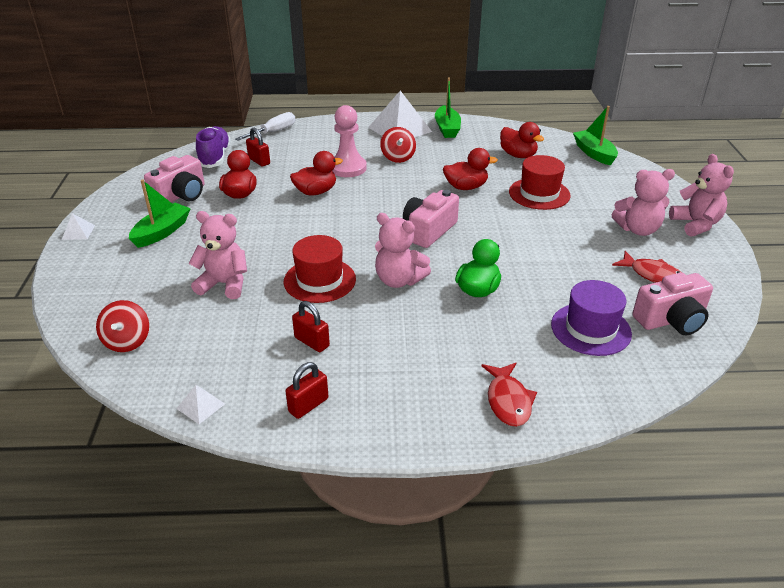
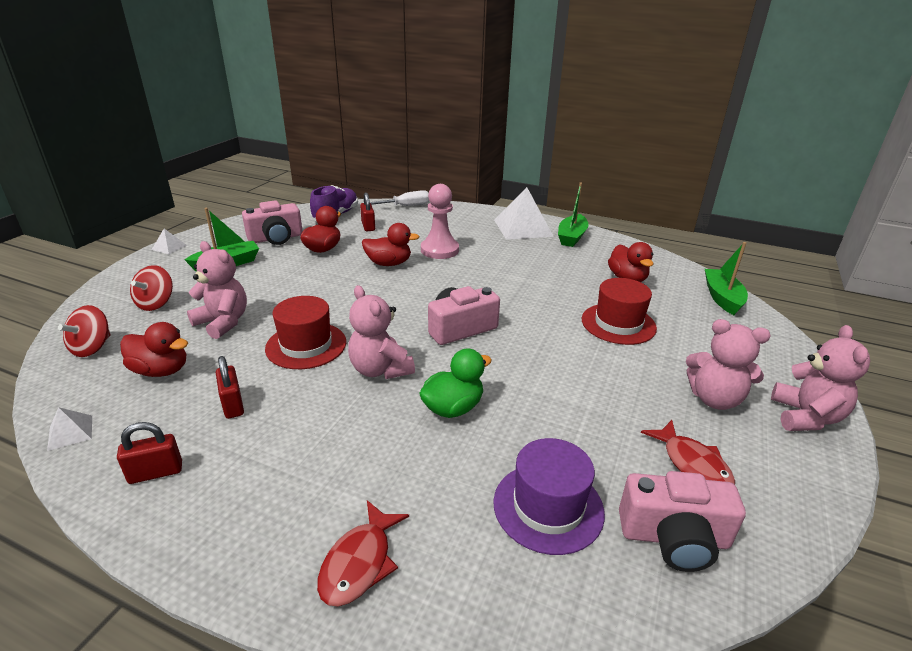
camera: 25 degrees right, 5 degrees down
red spinning top [380,127,416,163] -> red spinning top moved to [130,265,173,311]
red duck [443,148,498,190] -> red duck moved to [120,322,188,377]

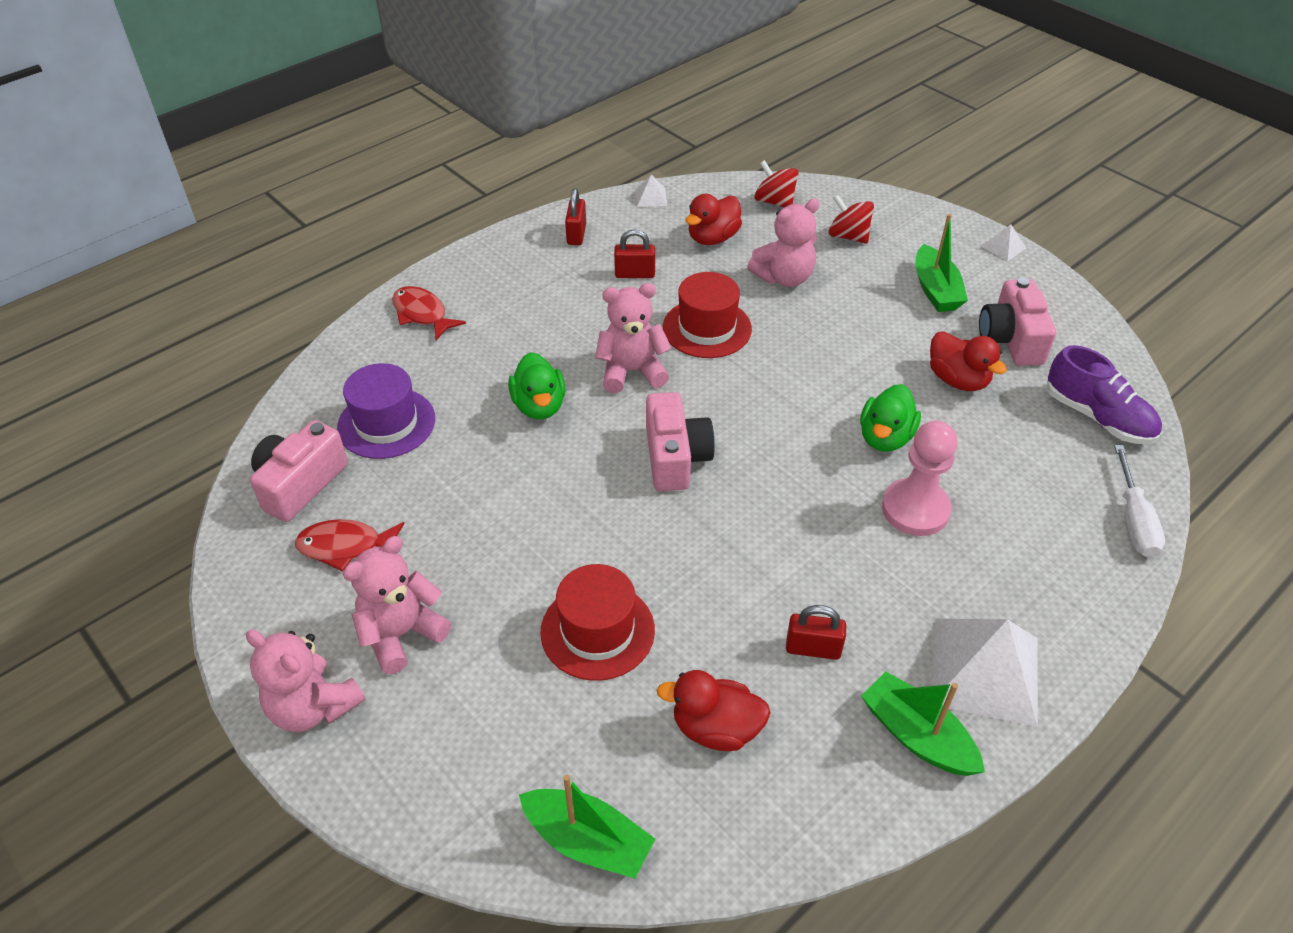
camera: 115 degrees right, 15 degrees up
red padlock [360,192,375,231] -> red padlock moved to [786,605,846,660]
red duck [362,223,419,266] -> green duck [860,384,921,452]

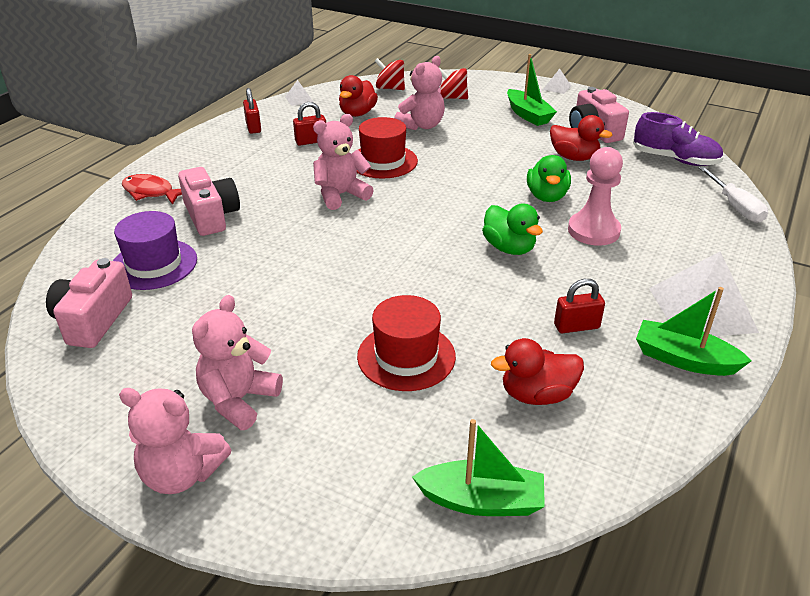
camera: 20 degrees left, 10 degrees down
red fish [295,519,405,572] -> none
green duck [508,352,566,419] -> green duck moved to [482,203,543,255]
pink camera [646,392,715,491] -> pink camera moved to [178,167,240,236]

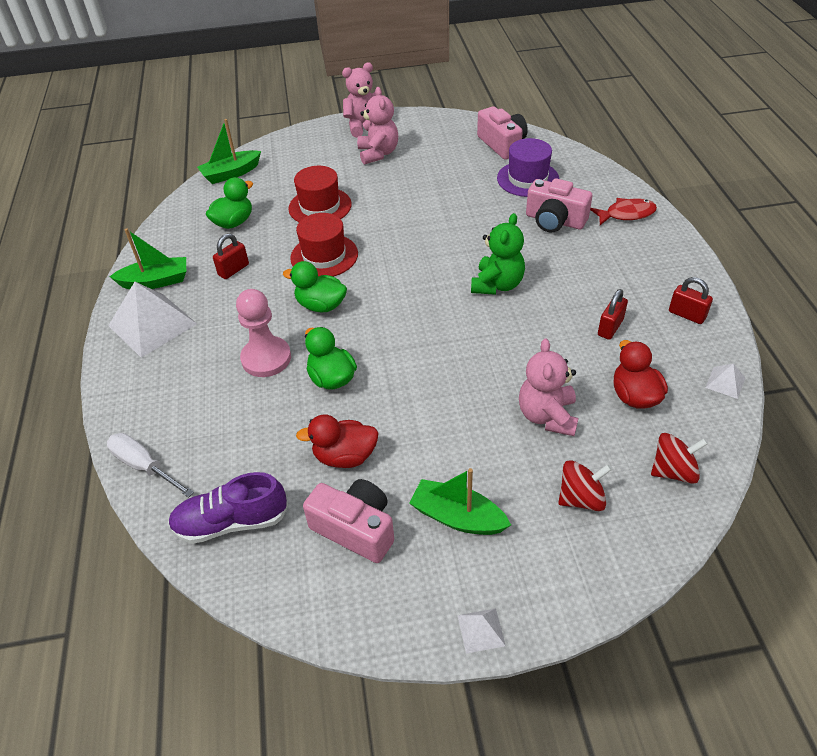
camera: 145 degrees right, 10 degrees up
pink teddy bear [313,114,374,210] -> green teddy bear [471,213,525,295]
red hat [357,117,418,179] -> red hat moved to [290,213,358,277]
red duck [491,338,584,405] -> green duck [206,177,253,229]

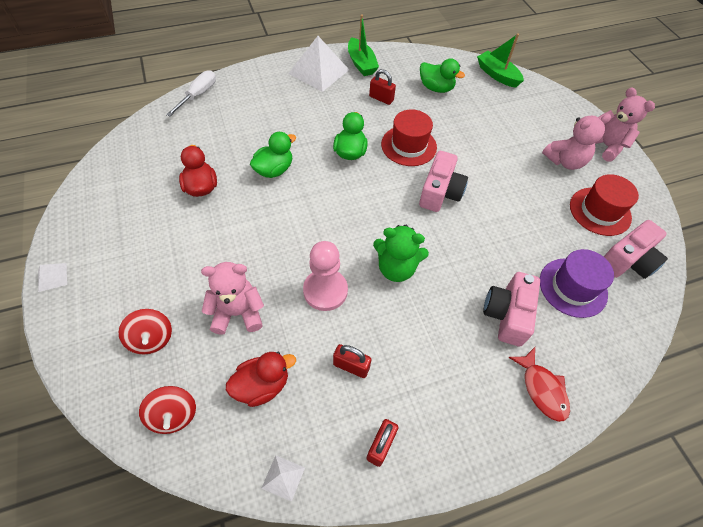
camera: 75 degrees right, 10 degrees up
purple shoe [168,472,288,544] -> none
pink pawn [236,289,291,377] -> pink pawn moved to [303,241,348,311]
red hat [288,166,351,222] -> red hat moved to [570,174,639,236]
pink camera [303,479,394,563] -> pink camera moved to [419,151,468,212]
green boat [409,468,511,535] -> none

